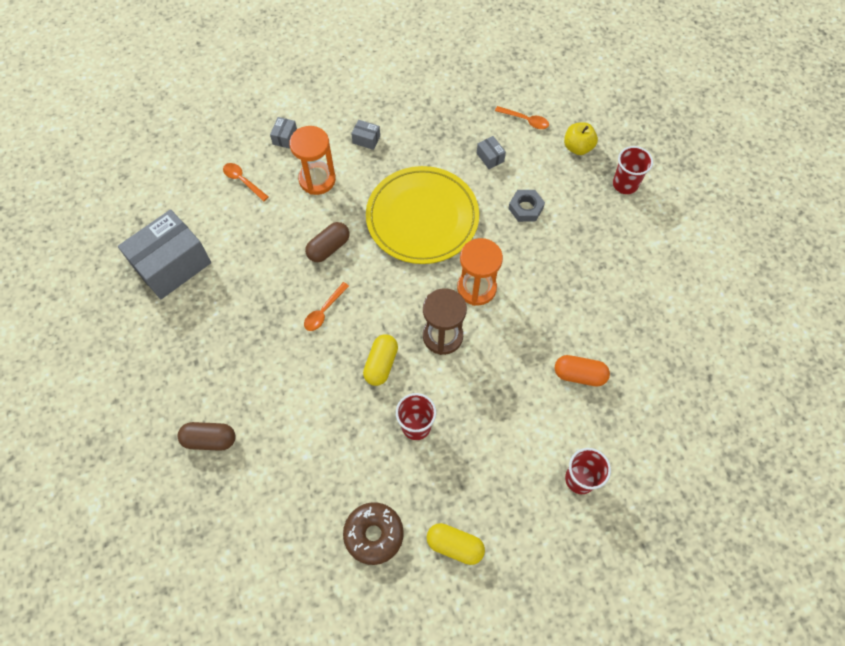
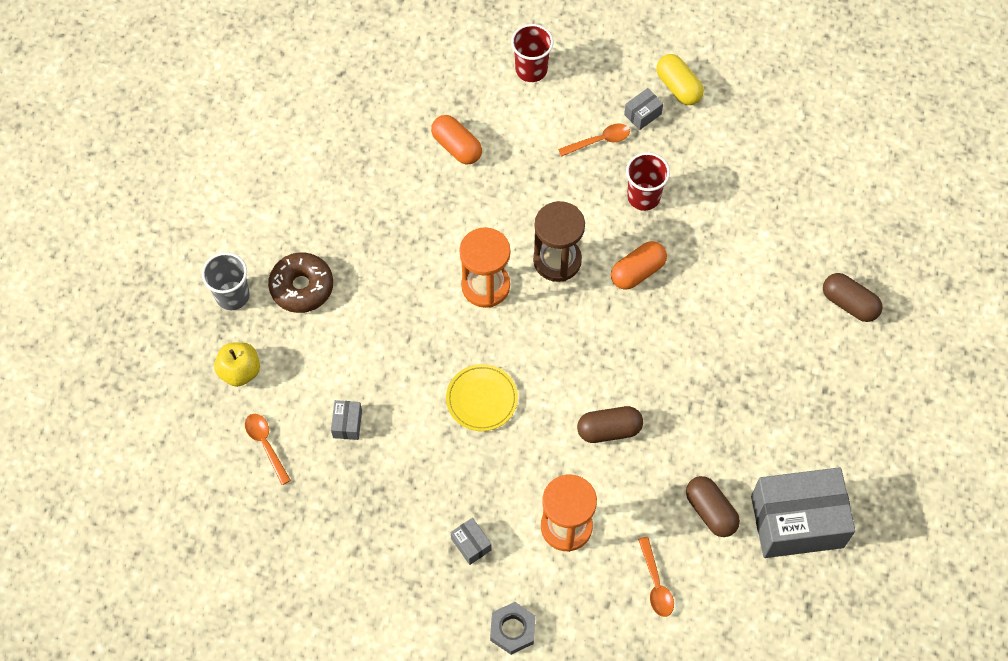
camera: 145 degrees left, 0 degrees up
grey box [270,117,297,149] -> grey box moved to [624,88,663,130]
orange spoon [304,282,349,331] -> orange spoon moved to [558,124,630,157]
brown donut [343,502,404,565] -> brown donut moved to [268,252,333,313]
yellow capsule [363,334,398,386] -> orange capsule [611,241,667,290]
yellow plate [366,166,479,264] -> yellow plate [446,364,518,431], size x0.48
grey nut [508,190,545,222] -> grey nut moved to [490,602,536,655]
red cup [613,146,653,194] -> grey cup [202,252,250,310]
none -> brown capsule [686,476,740,537]

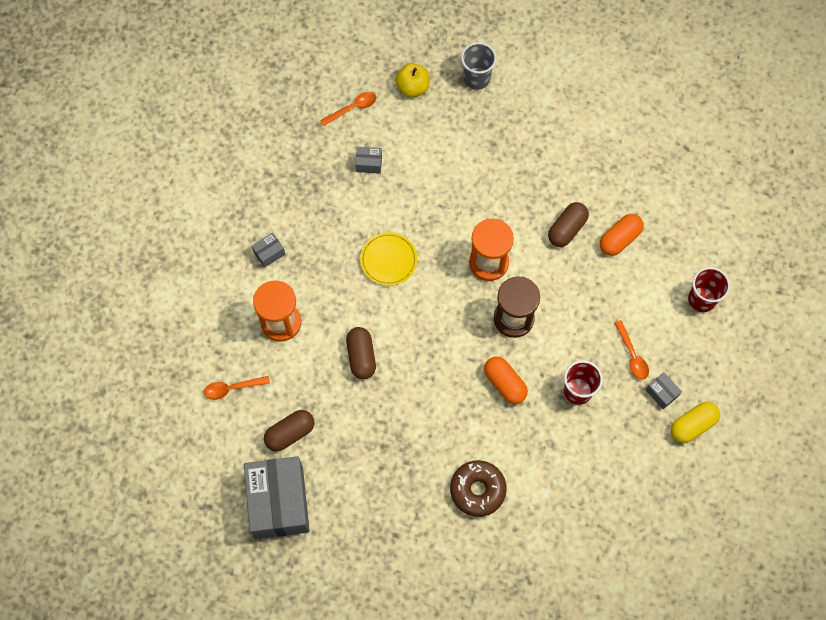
camera: 90 degrees right, 5 degrees up
brown donut [268,252,333,313] -> brown donut moved to [450,460,507,517]
grey nut [490,602,536,655] -> none
brown capsule [823,273,883,322] -> brown capsule moved to [548,202,589,247]

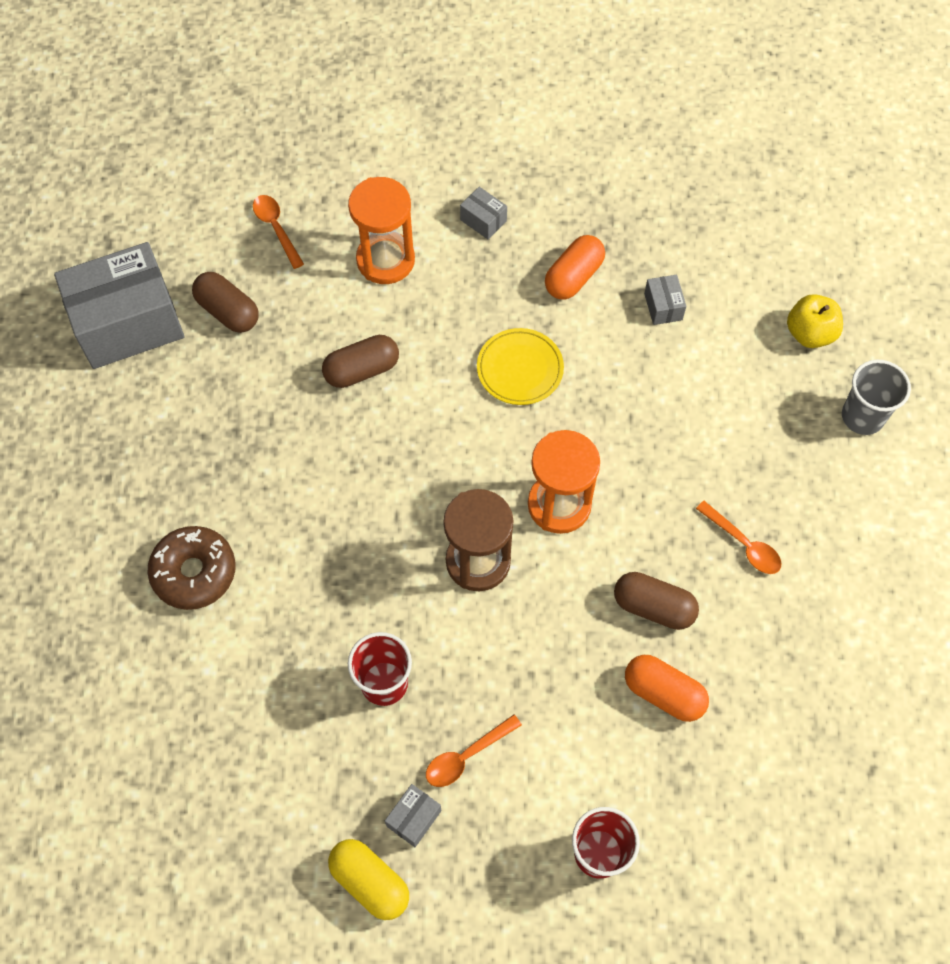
camera: 75 degrees right, 5 degrees down
orange spoon [320,92,376,126] -> orange spoon moved to [696,501,782,574]
orange capsule [484,357,528,404] -> orange capsule moved to [545,235,605,299]

